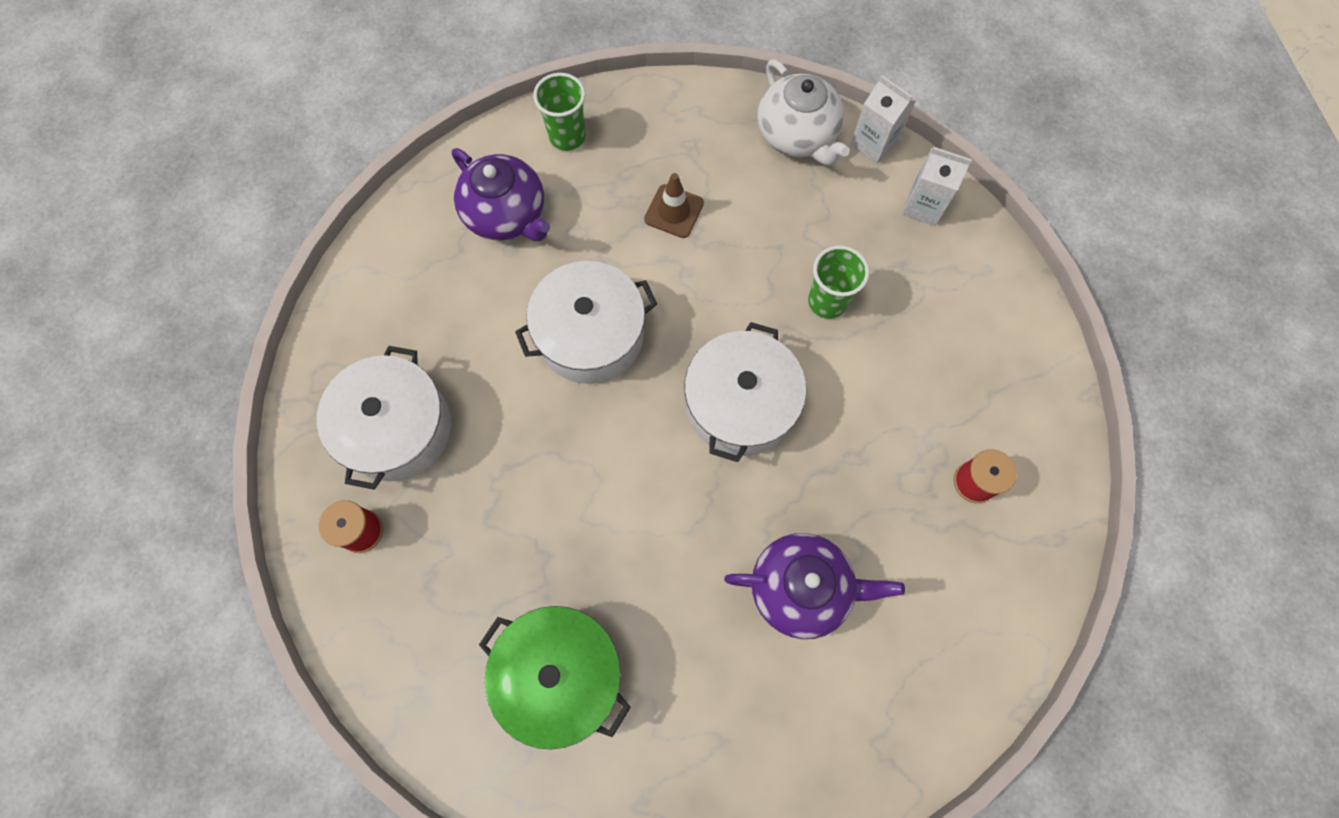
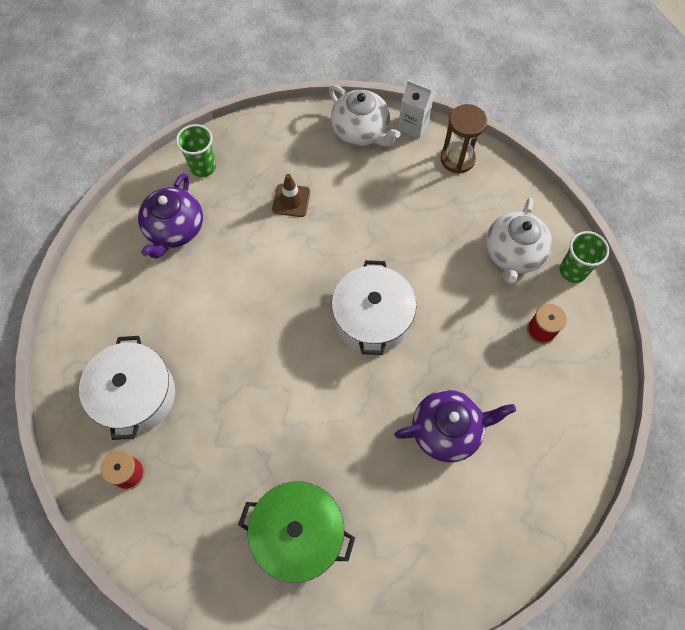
camera: 15 degrees left, 5 degrees down
purple teapot [452,148,550,241] -> purple teapot turned 75 degrees clockwise [138,173,203,259]
white pot [515,261,657,384] -> none
green cup [808,245,869,319] -> green cup moved to [560,231,609,283]
white carton [902,147,972,226] -> brown hourglass [440,104,487,174]
none -> white teapot [486,198,552,284]

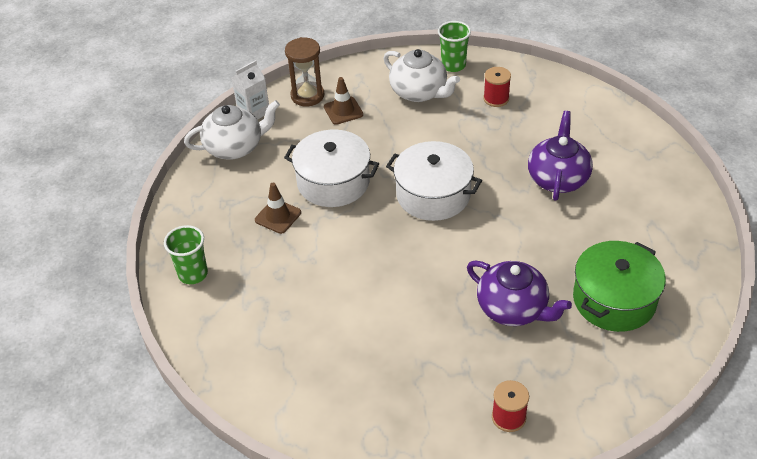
camera: 65 degrees left, 20 degrees down
white pot [79,336,175,440] -> white pot moved to [284,130,379,207]
purple teapot [138,173,203,259] -> purple teapot moved to [467,260,572,326]
none -> brown traffic cone [324,77,363,125]

